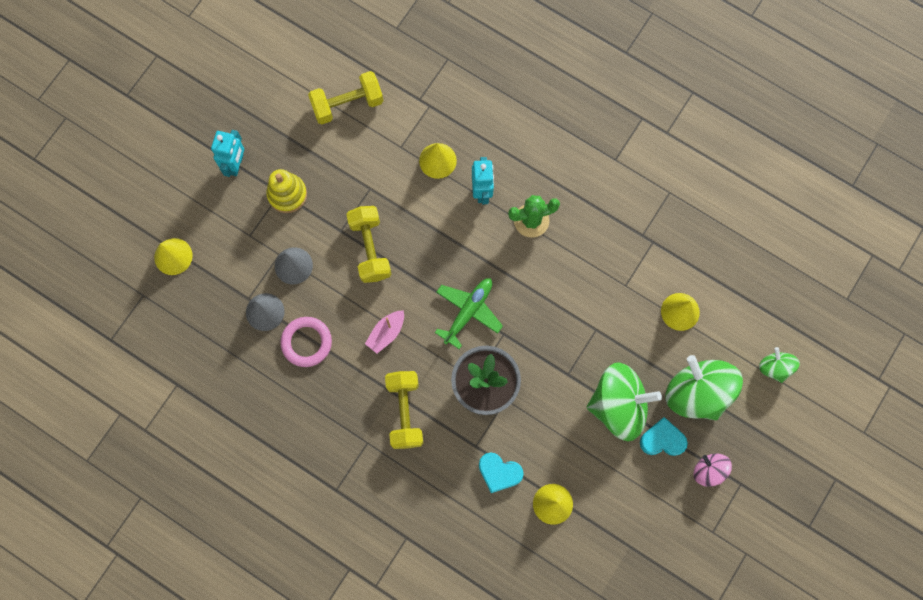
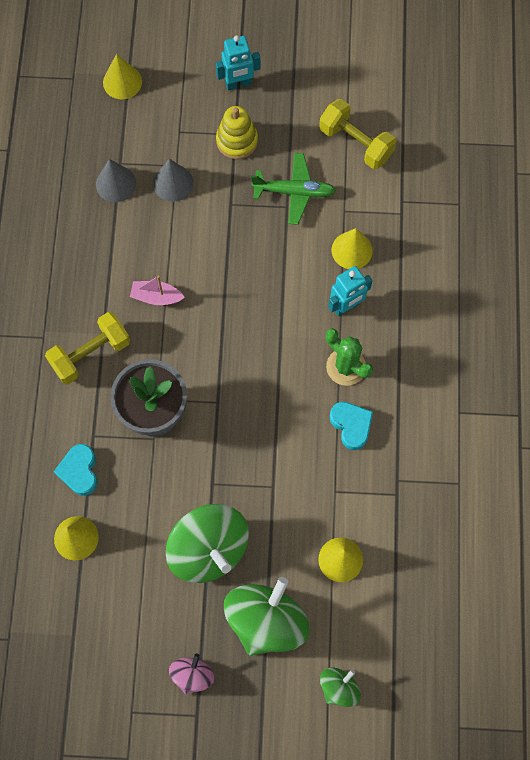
camera: 60 degrees right, 5 degrees down
pink ring [280,317,332,367] -> none
yellow dumbbell [346,206,391,283] -> none
green plane [435,278,503,349] -> green plane moved to [251,153,336,225]
turquoise heart [640,417,688,456] -> turquoise heart moved to [330,402,373,450]

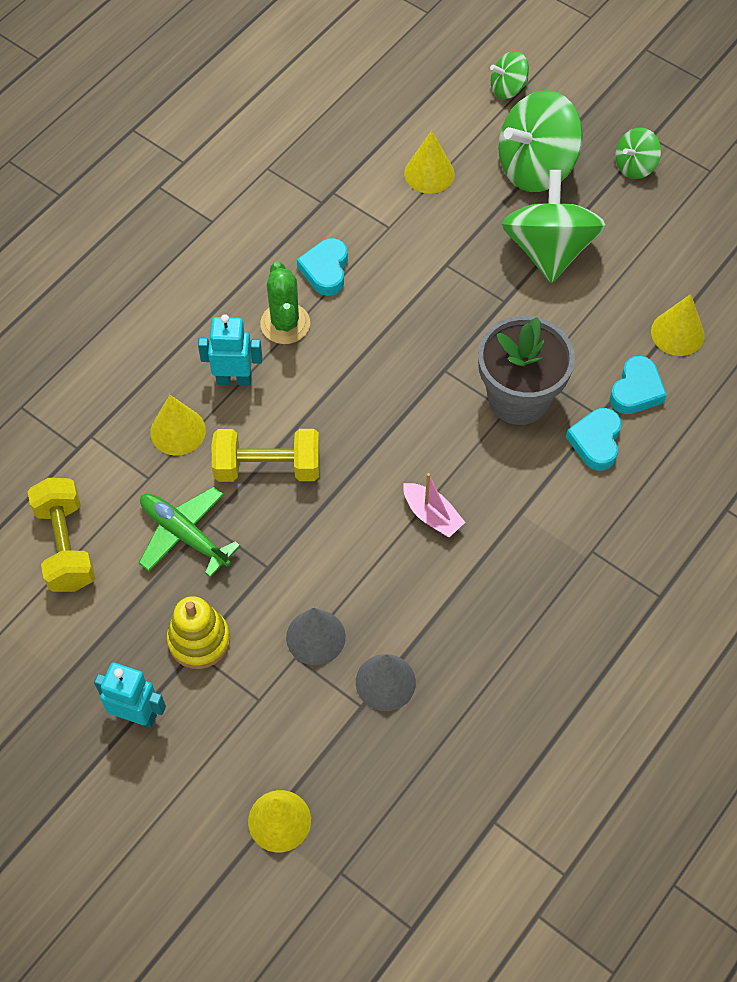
camera: 145 degrees left, 10 degrees down
yellow dumbbell [45,312,130,385] -> yellow dumbbell moved to [212,429,320,482]
pink spinning top [169,653,214,695] -> green spinning top [616,127,661,179]
none -> turquoise heart [566,408,622,471]

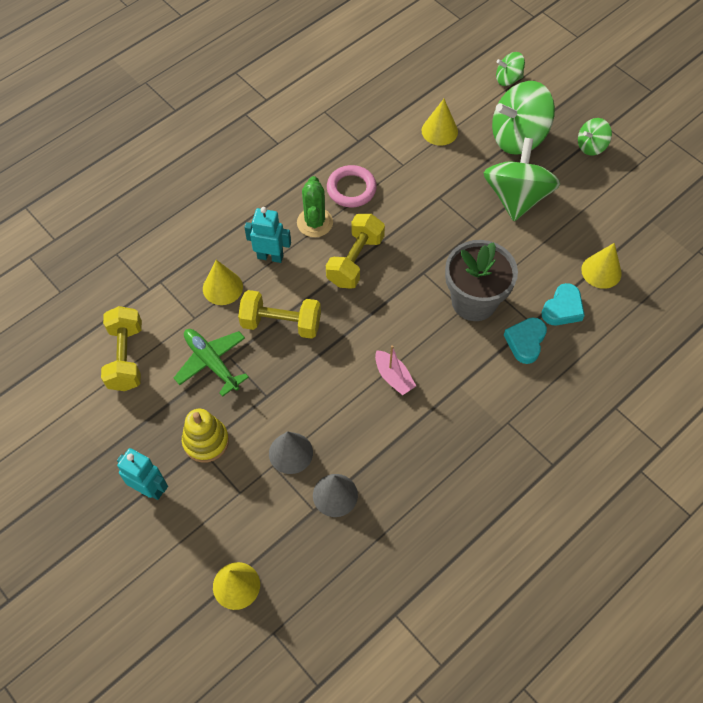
camera: 10 degrees right, 0 degrees up
turquoise heart [297,238,348,296] -> pink ring [327,165,377,207]
none -> yellow dumbbell [326,214,385,289]

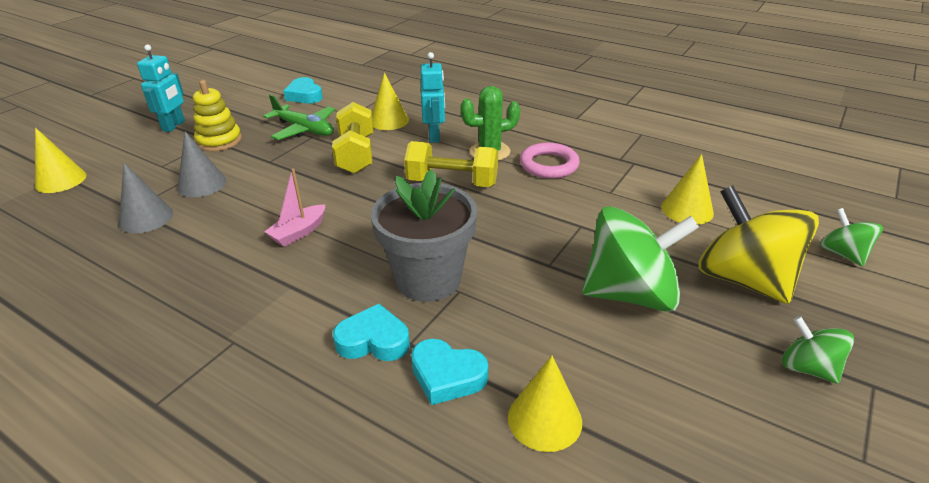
camera: 75 degrees right, 25 degrees down
yellow dumbbell [101,306,142,391] -> turquoise heart [283,77,323,103]
green plane [174,329,249,397] -> green plane turned 90 degrees clockwise [263,94,335,140]
green spinning top [492,81,555,155] -> yellow spinning top [698,185,819,304]

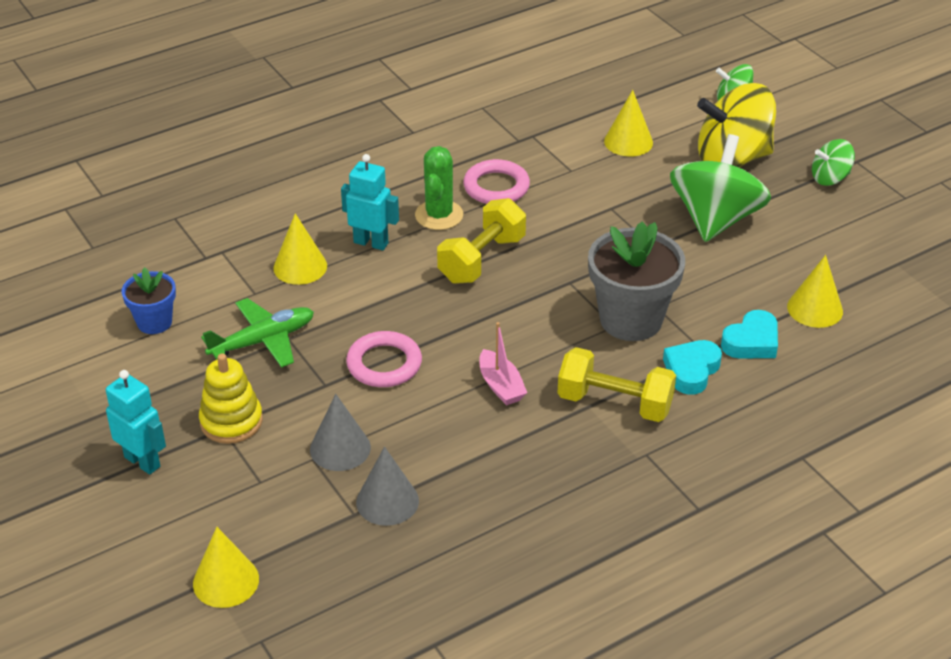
camera: 65 degrees left, 5 degrees up
turquoise heart [283,77,323,103] -> blue flower pot [122,267,176,334]
yellow dumbbell [332,102,373,174] -> yellow dumbbell moved to [558,347,676,422]
none -> pink ring [346,331,422,387]

